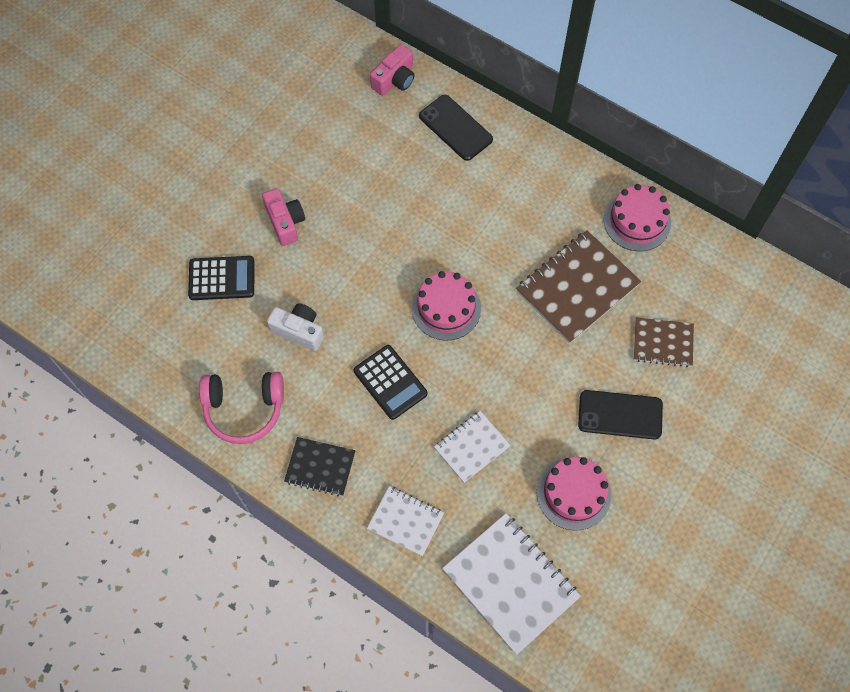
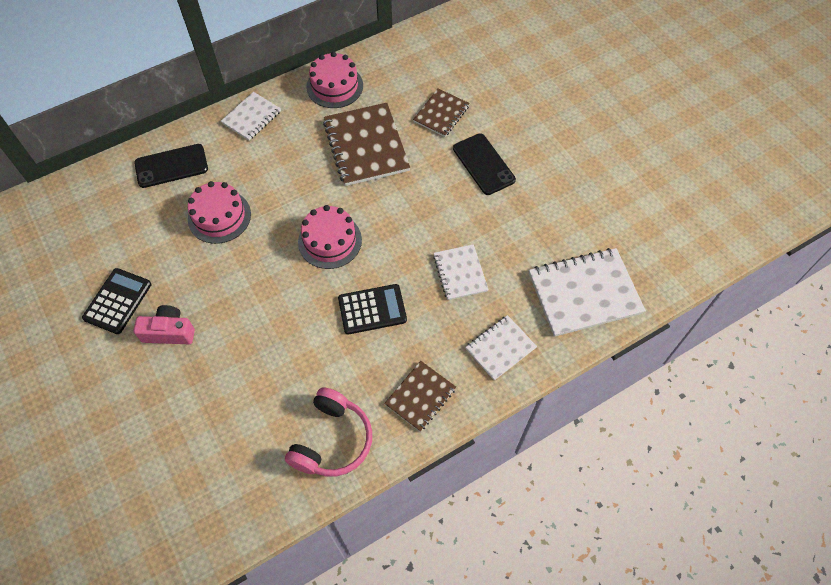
camera: 65 degrees left, 5 degrees down
black calculator [188,256,255,300] -> black calculator moved to [82,268,152,334]
white camera [267,303,324,351] -> none
black notebook [284,437,355,496] -> brown notebook [384,361,456,432]
pink camera [370,44,415,96] -> none
pink cake [537,457,611,531] -> pink cake moved to [188,181,251,244]
black phone [578,390,663,440] -> black phone turned 60 degrees counterclockwise [453,133,516,195]
none -> white notebook [221,92,281,141]

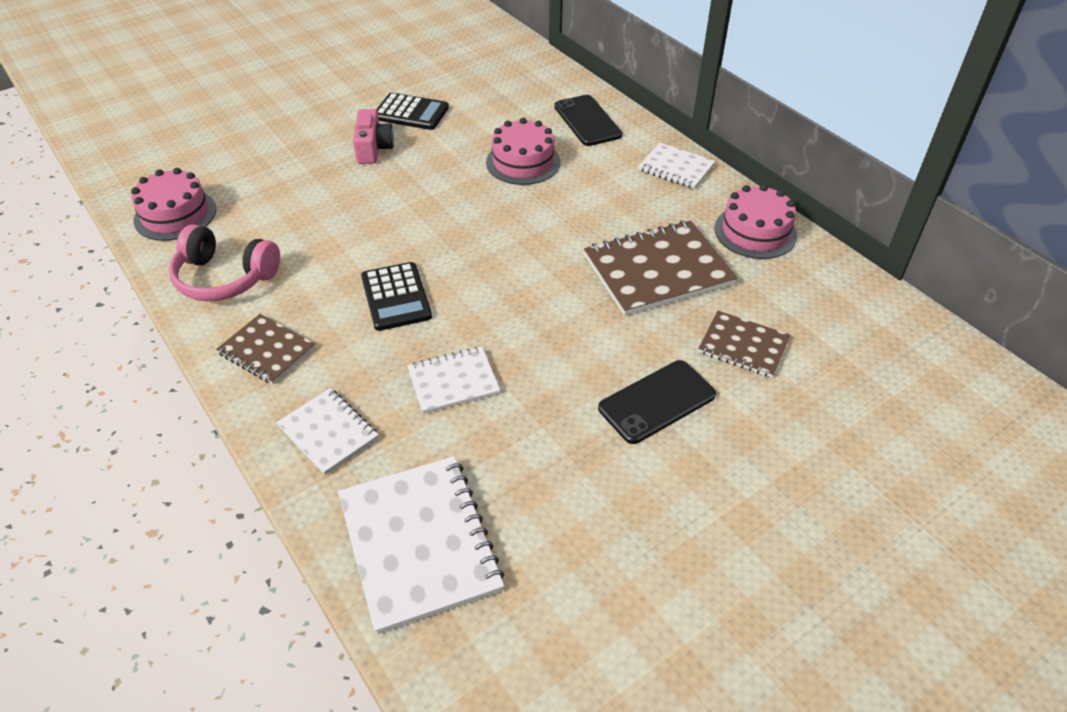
camera: 85 degrees right, 15 degrees down
pink cake [298,205,362,269] -> pink cake moved to [131,168,216,241]

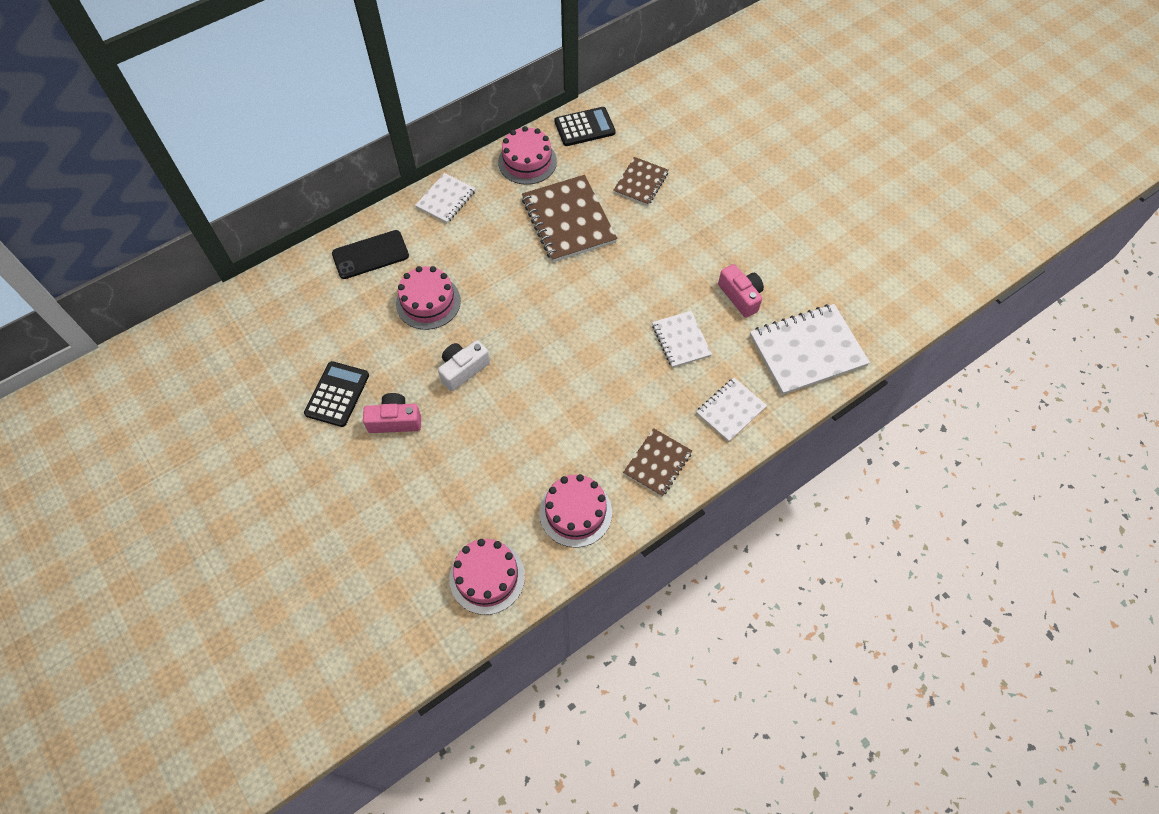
camera: 90 degrees left, 15 degrees up
pink headphones [169,224,280,301] -> pink cake [539,474,612,548]
black calculator [361,262,432,331] -> black calculator moved to [555,107,616,146]
black phone [598,360,716,444] -> none
none -> white camera [438,340,490,391]
none -> pink camera [718,264,764,318]

